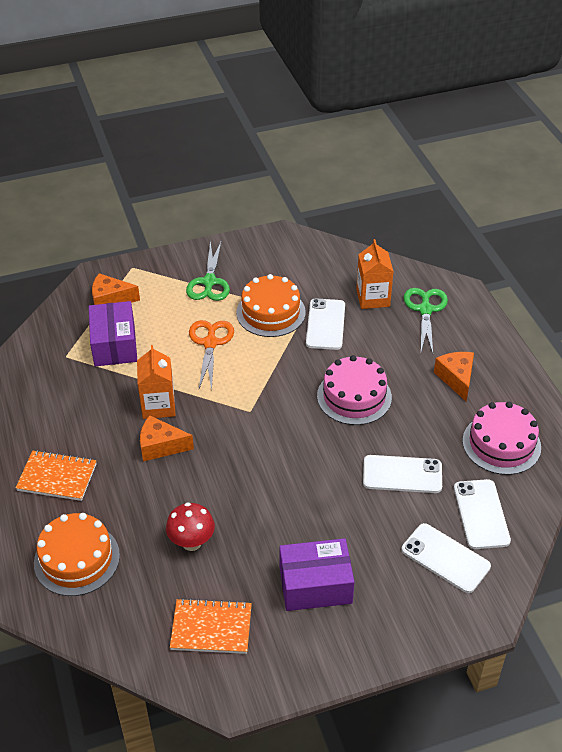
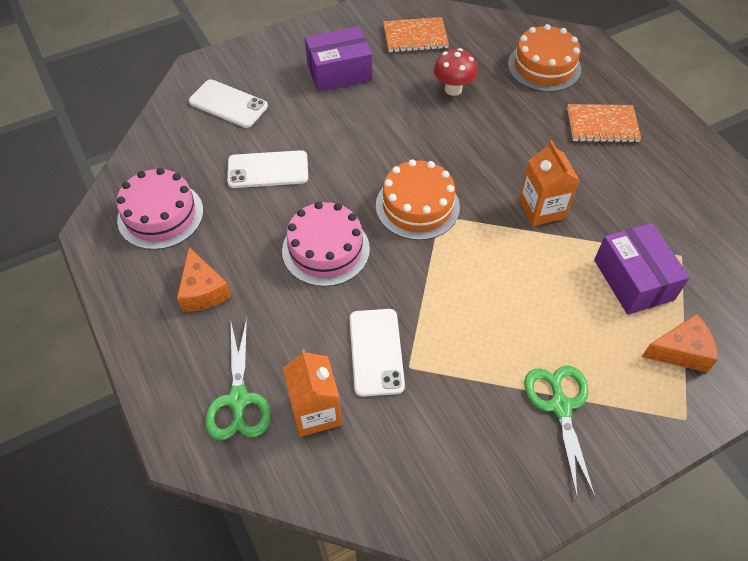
camera: 170 degrees right, 10 degrees up
orange cheese [140,415,194,461] -> none
orange scissors [189,320,234,391] -> none
orange cake [236,274,306,337] -> orange cake moved to [376,159,460,240]
white phone [454,479,511,549] -> none

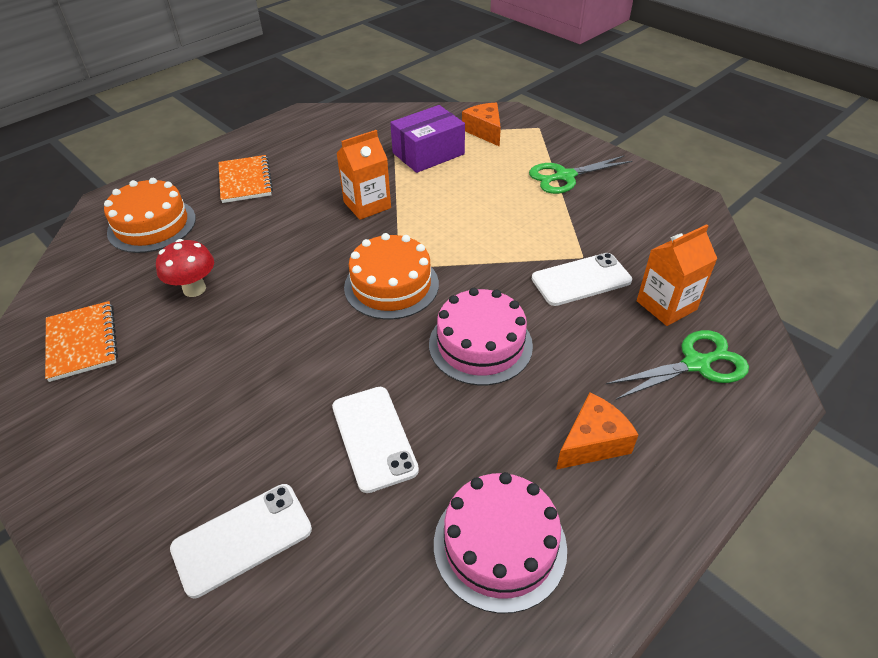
camera: 105 degrees left, 10 degrees down
white phone [189,80,268,128] -> white phone turned 45 degrees clockwise [170,484,312,598]
purple box [305,26,372,92] -> none

